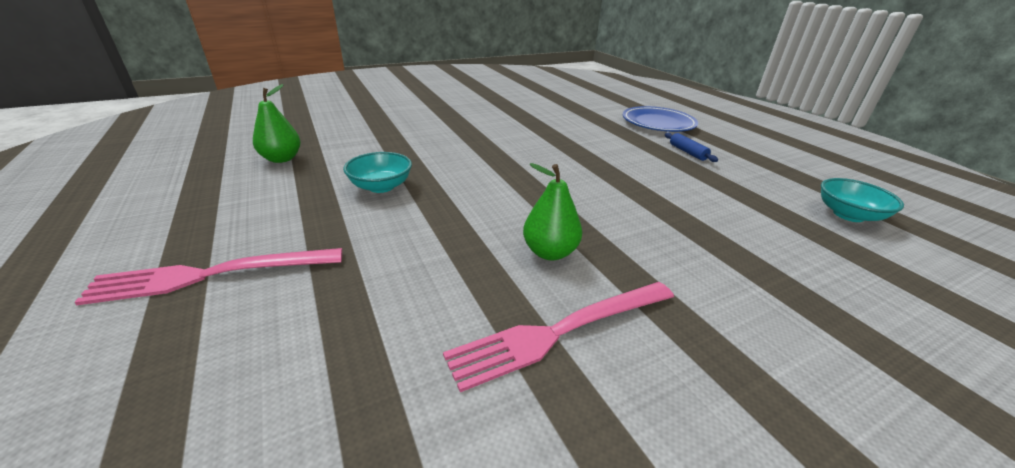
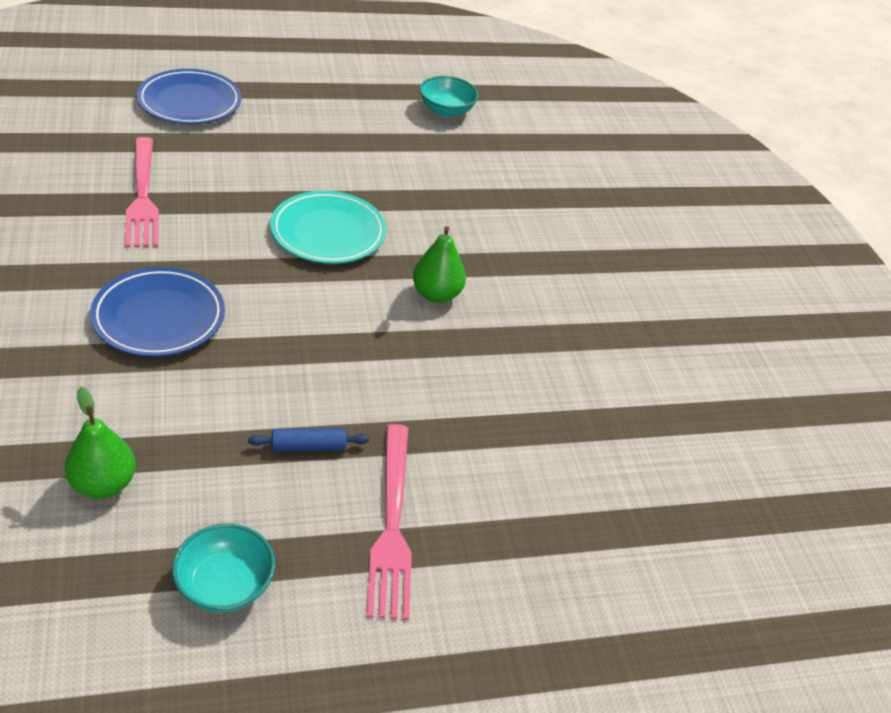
camera: 80 degrees left, 10 degrees up
turquoise bowl [343,152,412,193] -> turquoise bowl moved to [172,523,275,613]
pink fork [443,282,674,392] -> pink fork moved to [125,137,159,248]
blue rolling pin [665,133,718,162] -> blue rolling pin moved to [248,428,369,451]
none -> blue plate [90,267,225,357]
none -> turquoise plate [270,191,386,264]

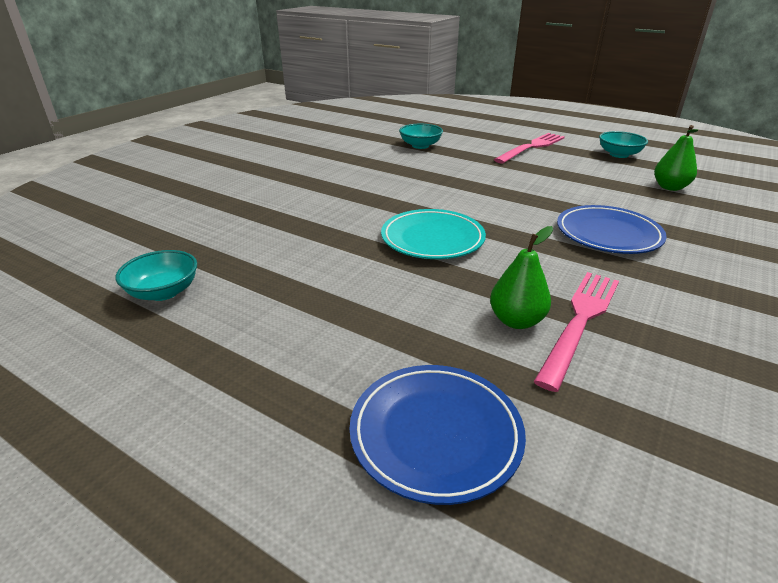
camera: 130 degrees left, 10 degrees down
blue rolling pin [248,428,369,451] -> none
green pear [413,226,466,303] -> green pear moved to [490,226,553,329]
none -> turquoise bowl [399,124,443,149]

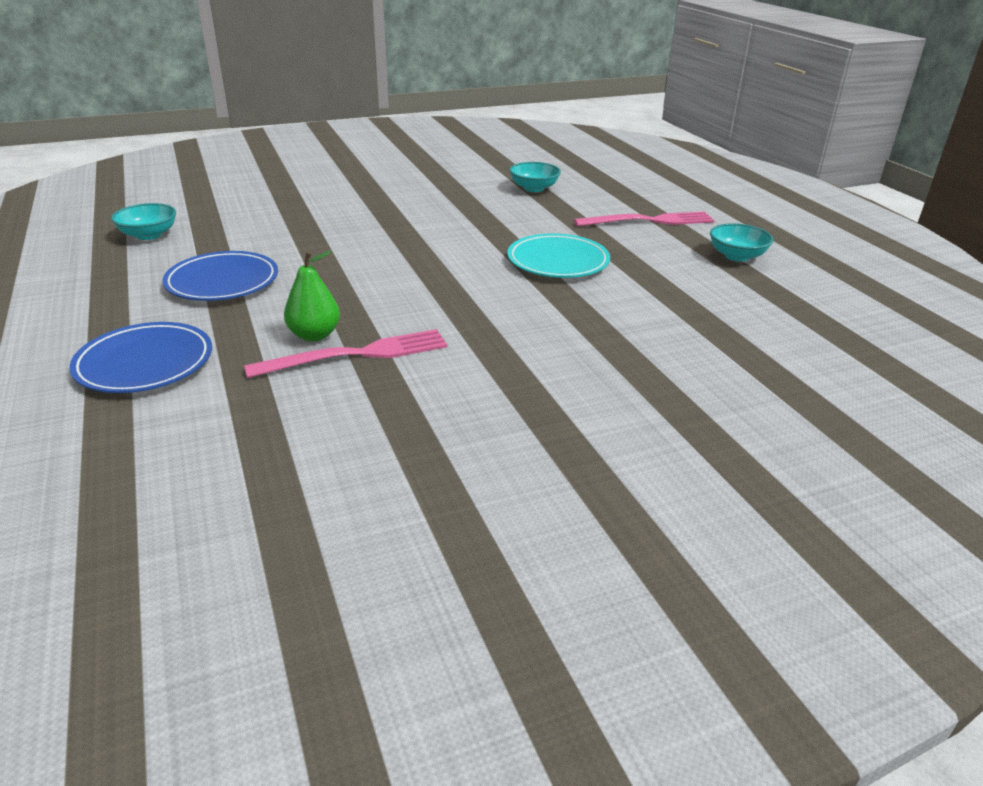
camera: 35 degrees right, 0 degrees up
turquoise plate [381,209,486,259] -> turquoise plate moved to [507,233,610,278]
blue plate [557,205,667,254] -> blue plate moved to [162,251,278,301]
green pear [654,125,698,191] -> none

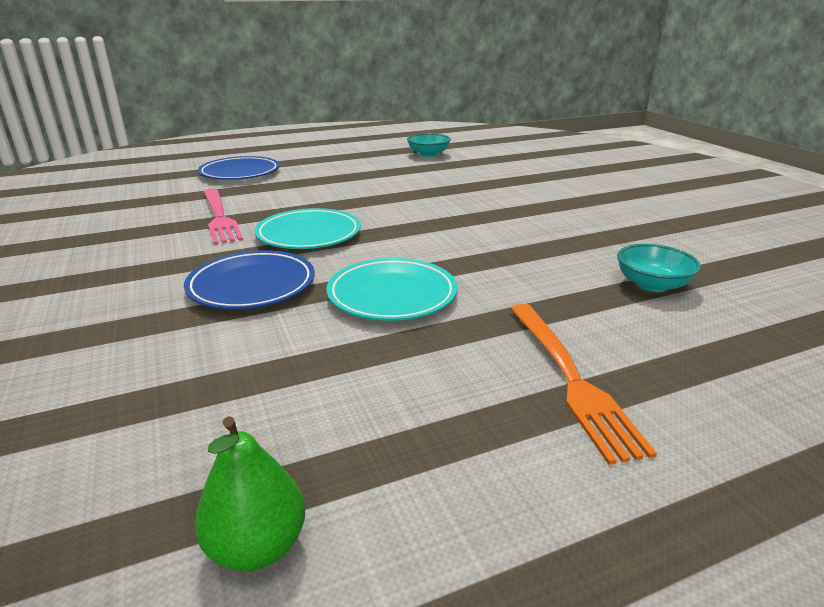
camera: 90 degrees right, 5 degrees down
blue plate [162,251,278,301] -> blue plate moved to [184,250,315,309]
green pear [284,251,340,342] -> green pear moved to [195,416,305,571]
pink fork [574,211,714,226] -> orange fork [510,304,657,465]
turquoise bowl [710,223,774,262] -> none
none -> turquoise plate [254,208,361,249]

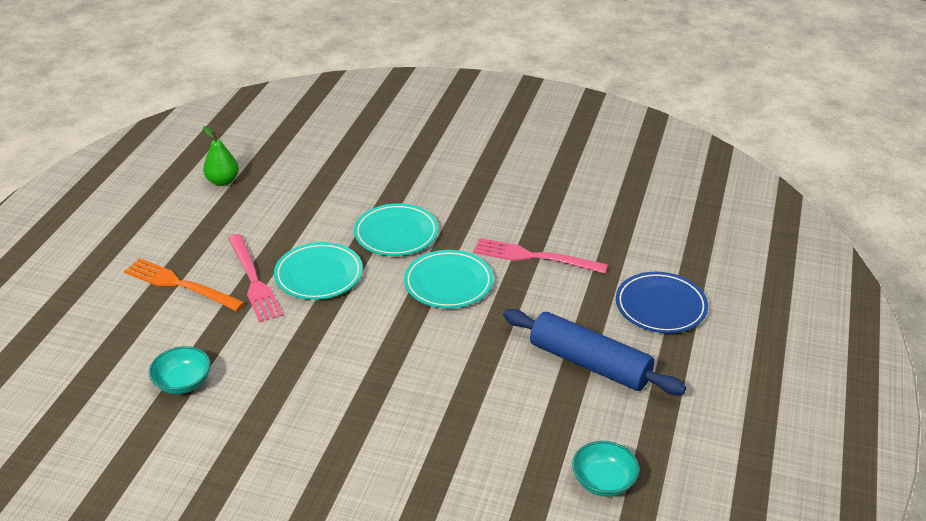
camera: 130 degrees right, 10 degrees up
blue plate [184,250,315,309] -> turquoise plate [354,203,438,256]
none -> pink fork [228,234,283,322]
none -> blue rolling pin [503,309,686,395]

